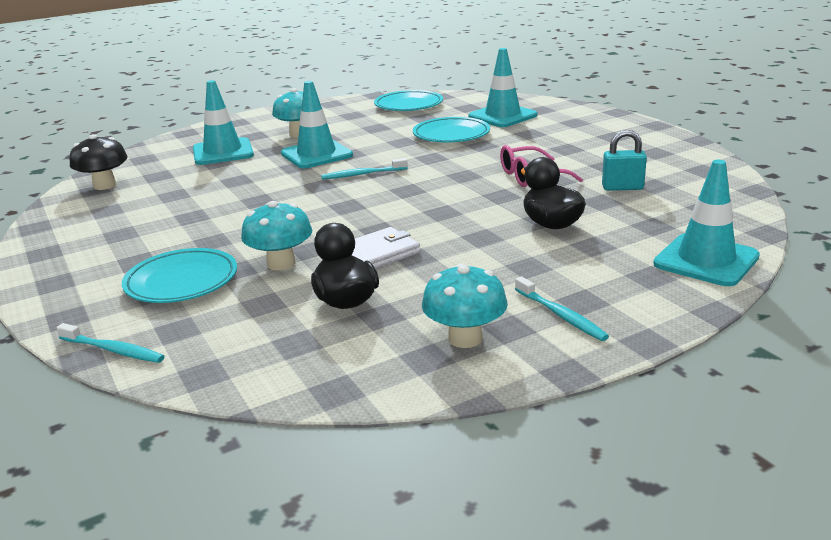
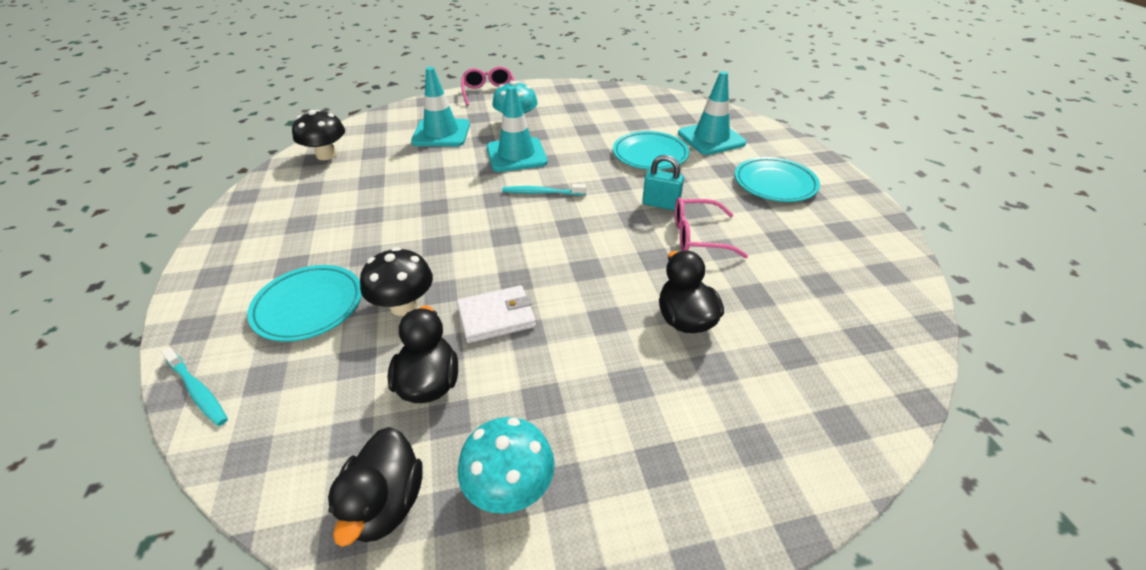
camera: 15 degrees right, 15 degrees up
turquoise mushroom [241,201,312,270] -> black mushroom [360,247,433,316]
turquoise plate [374,90,443,111] -> turquoise plate moved to [735,157,820,202]
turquoise toothbrush [515,276,609,341] -> none
turquoise padlock [602,130,647,191] -> turquoise padlock moved to [642,155,684,210]
turquoise traffic cone [653,160,760,286] -> none
none -> black duck [328,427,423,547]
none -> pink glasses [461,66,515,106]

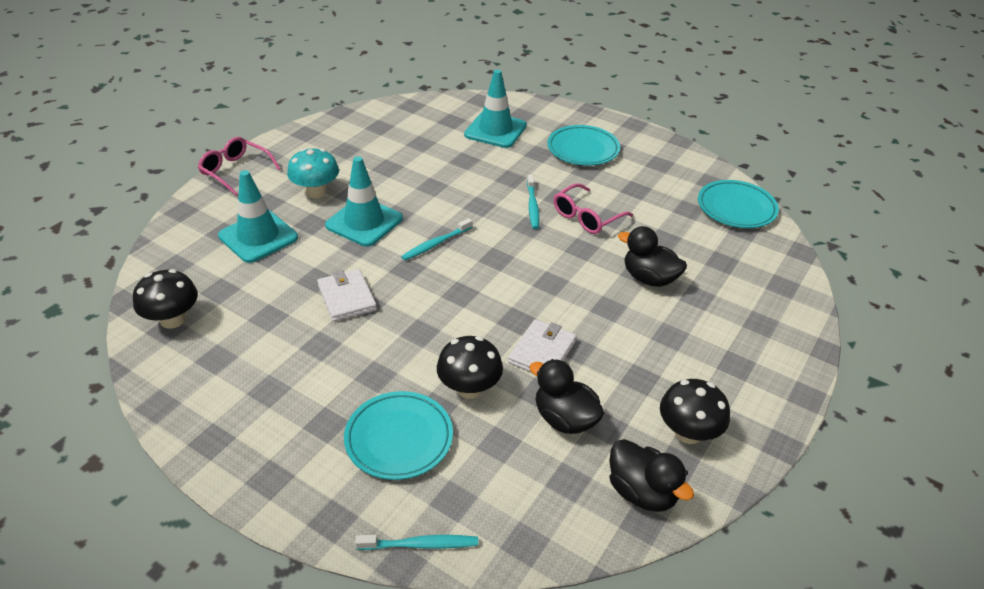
camera: 45 degrees left, 0 degrees up
turquoise mushroom [458,417,555,514] -> black mushroom [660,379,730,444]
turquoise plate [613,131,689,170] -> turquoise plate moved to [698,180,779,228]
turquoise padlock [642,155,684,210] -> turquoise toothbrush [527,175,539,229]
none -> white wallet [317,269,377,322]

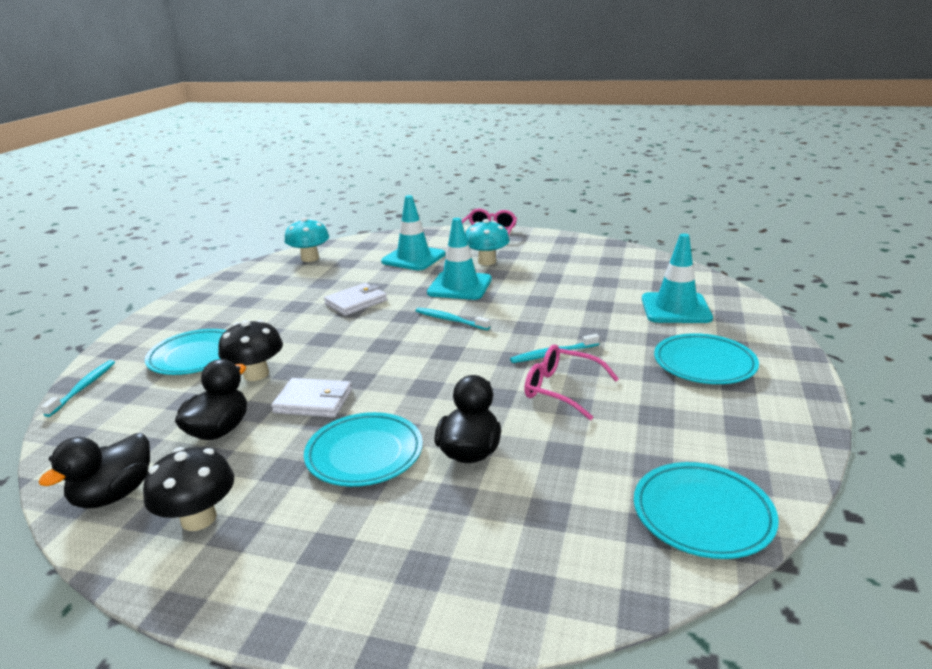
camera: 75 degrees right, 15 degrees down
black mushroom [133,269,198,329] -> turquoise mushroom [285,217,329,262]
turquoise toothbrush [355,535,478,550] -> turquoise toothbrush turned 150 degrees counterclockwise [41,360,115,417]
none -> turquoise plate [304,412,423,487]

